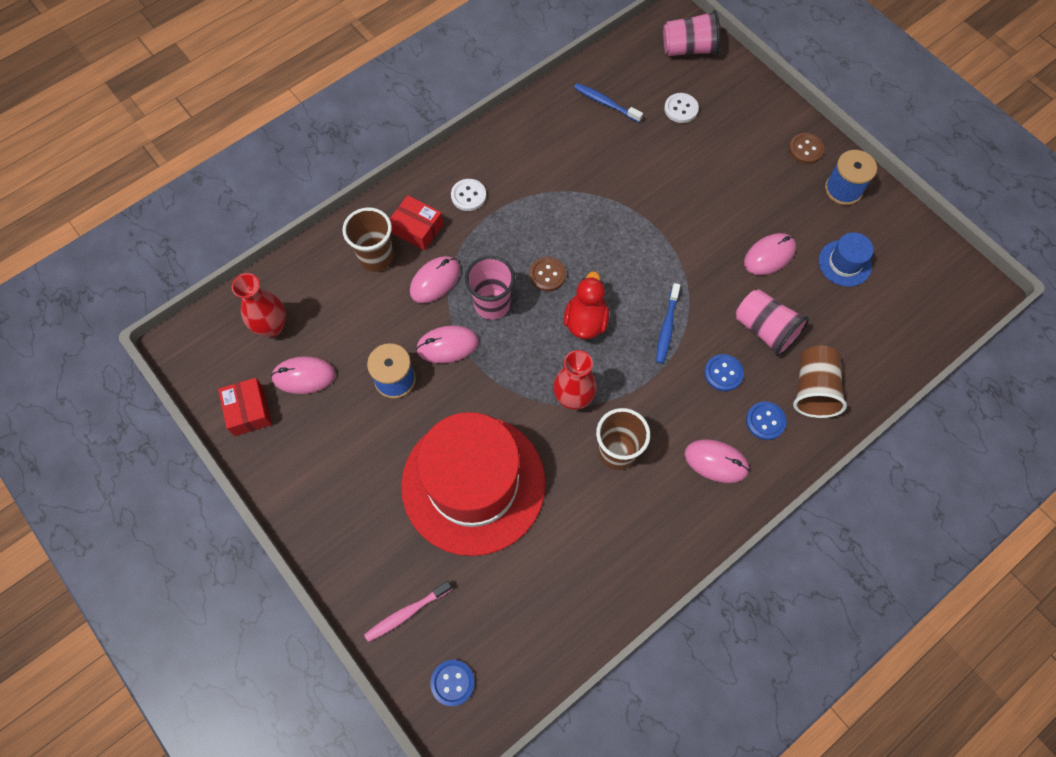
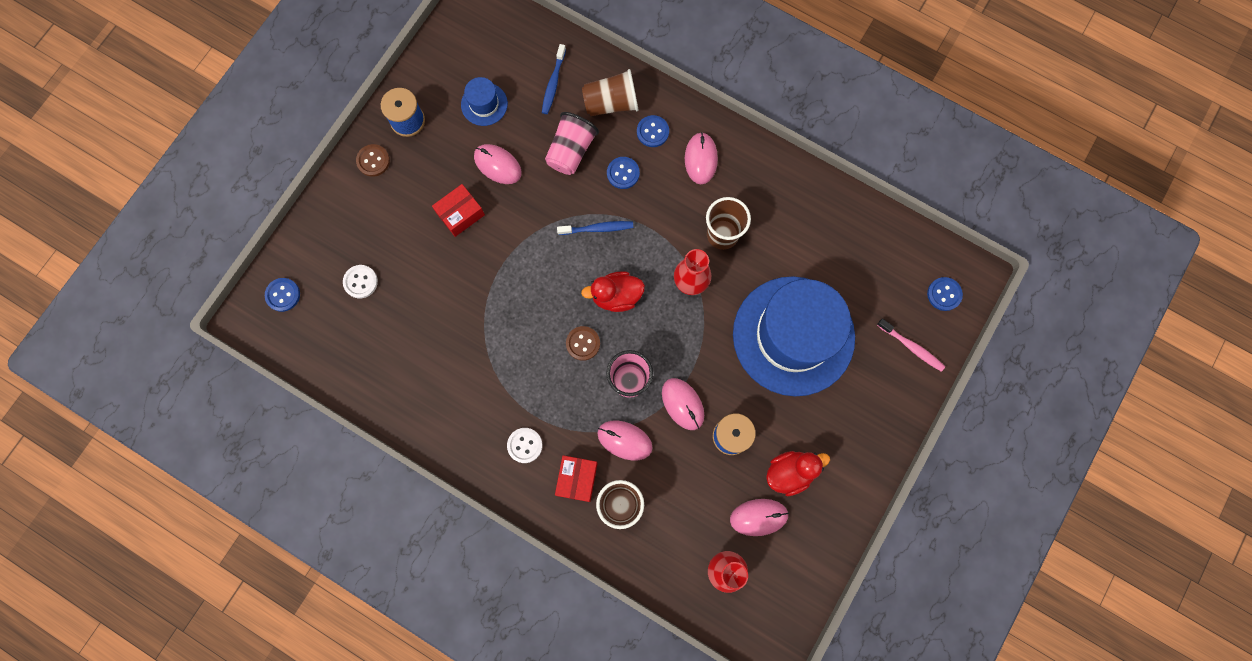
camera: 110 degrees left, 10 degrees up
red box [218,378,272,436] -> red box moved to [432,184,485,237]
pink mouse [271,357,336,394] -> pink mouse turned 75 degrees counterclockwise [730,499,789,536]
red hat [401,412,546,556] -> blue hat [733,276,855,396]
blue toothbrush [574,83,643,123] -> blue toothbrush moved to [542,44,566,114]
pink cup [663,10,720,56] -> blue button [265,278,300,312]
none -> red duck [766,451,830,496]

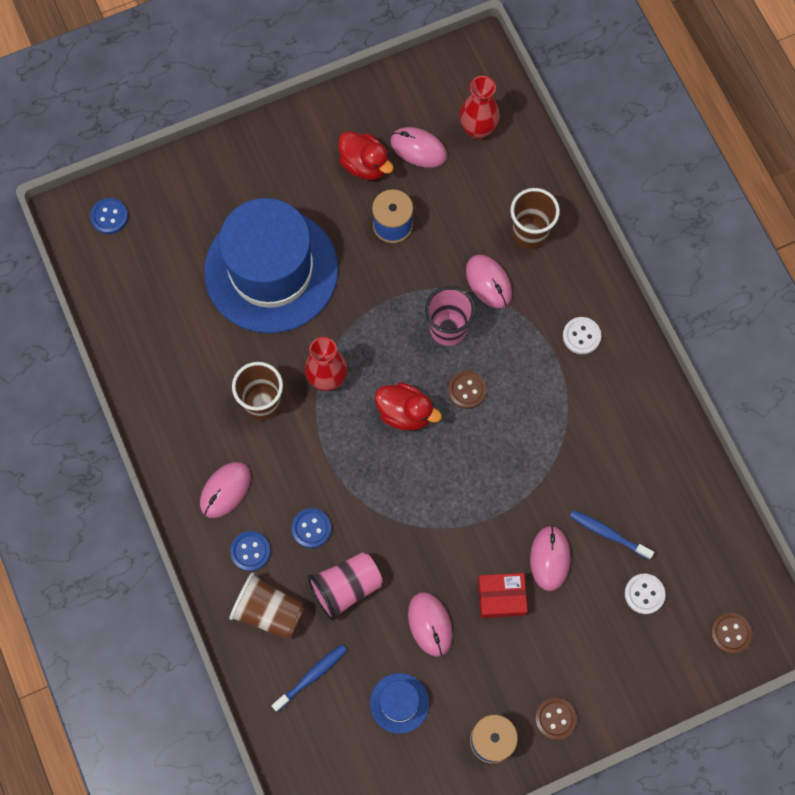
camera: 145 degrees left, 5 degrees down
blue button [265,278,300,312] -> brown button [711,613,752,654]
red box [555,455,598,502] -> none
blue toothbrush [557,221,633,235] -> blue toothbrush moved to [569,510,654,560]
pink mouse [662,378,704,430] -> pink mouse moved to [530,525,570,591]
red duck [766,451,830,496] -> red duck turned 150 degrees counterclockwise [338,131,394,180]
pink toothbrush [877,319,945,372] -> none

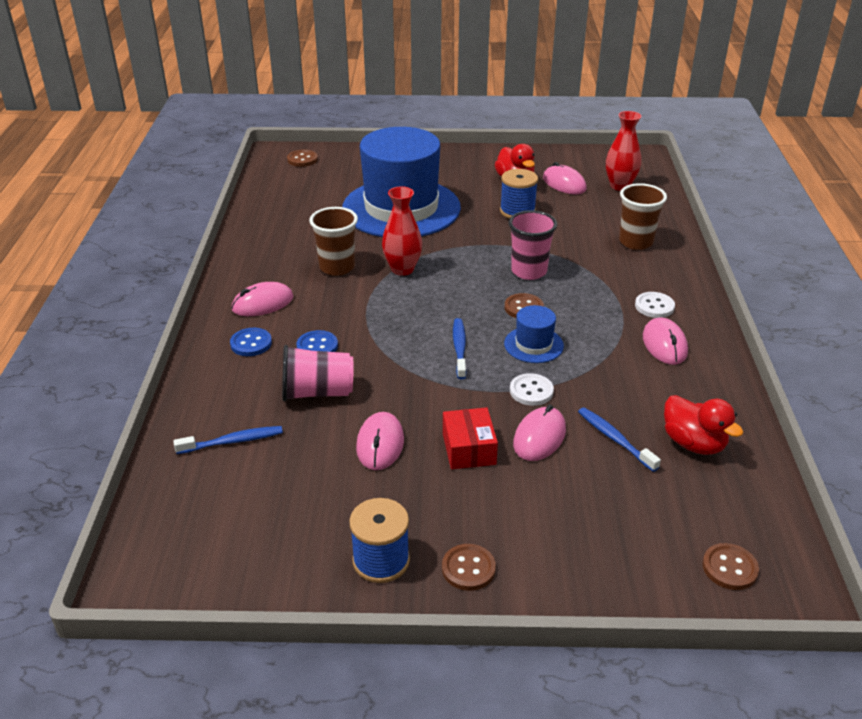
camera: 25 degrees right, 35 degrees down
blue button [90,198,128,234] -> brown button [287,150,318,167]
brown cup [229,572,304,640] -> none
blue hat [370,673,429,734] -> blue hat moved to [504,305,564,363]
red duck [375,383,442,430] -> red duck moved to [664,395,743,455]
pink mouse [466,255,512,308] -> pink mouse moved to [643,317,688,365]
red box [478,573,528,618] -> red box turned 60 degrees clockwise [443,407,498,469]
white button [625,574,666,614] -> white button moved to [510,373,554,406]
none -> blue toothbrush [453,318,467,379]

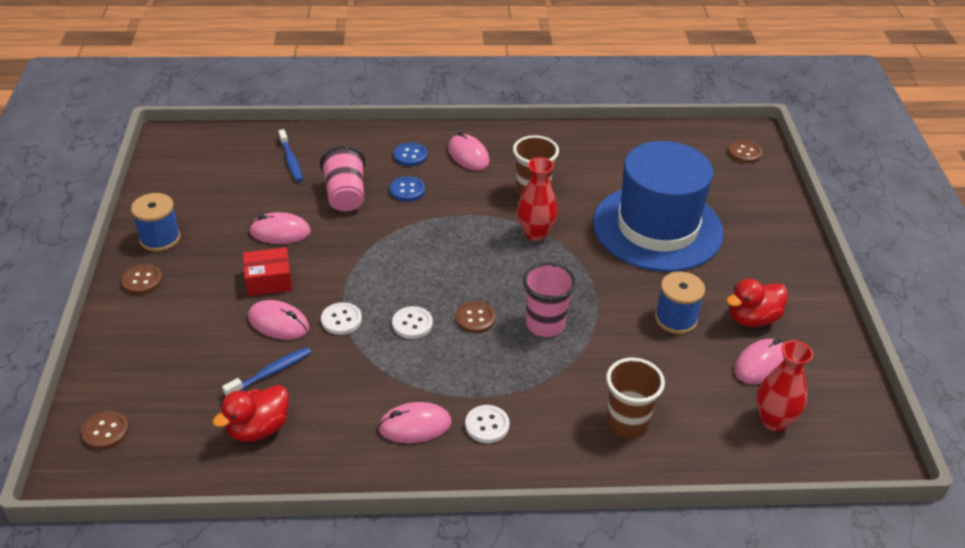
camera: 85 degrees right, 5 degrees up
blue toothbrush [453,318,467,379] -> none
blue hat [504,305,564,363] -> white button [392,306,433,339]

